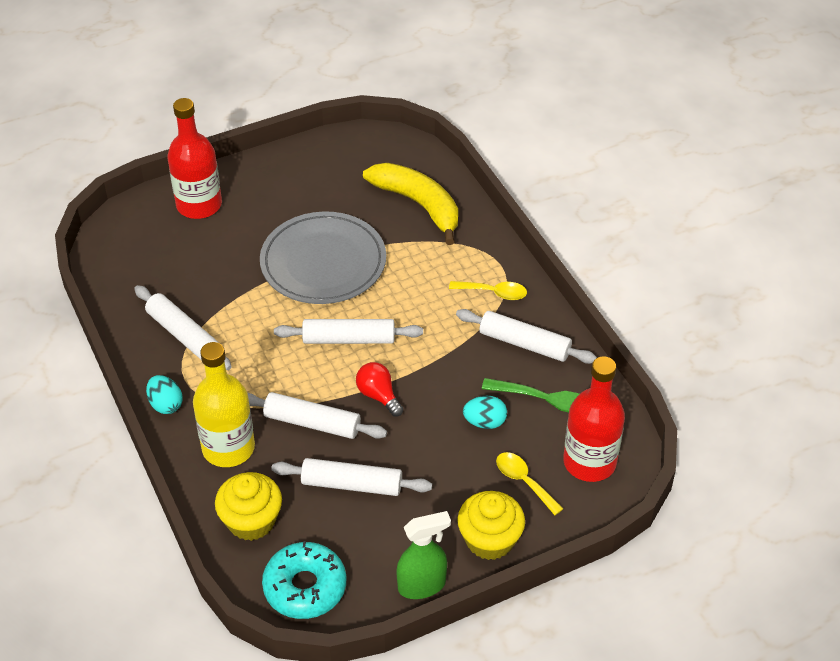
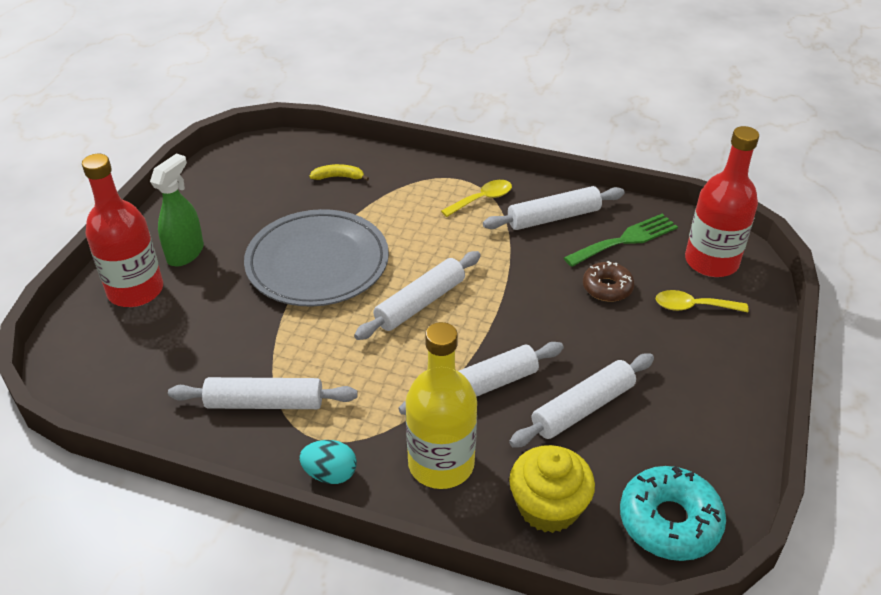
camera: 45 degrees left, 5 degrees down
red light bulb [356,362,403,417] -> none
yellow banana [363,163,458,245] -> yellow banana [309,164,369,181], size x0.42
green spray bottle [396,511,451,599] -> green spray bottle moved to [150,154,204,267]
yellow cupcake [457,491,525,560] -> none
turquoise egg [463,396,507,429] -> brown donut [583,261,635,302]

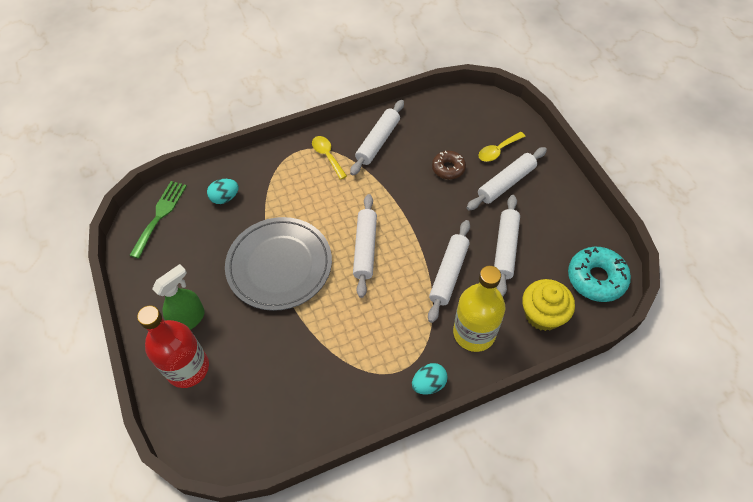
camera: 40 degrees left, 15 degrees up
green spray bottle [150,154,204,267] -> green spray bottle turned 60 degrees clockwise [152,264,205,330]
white rolling pin [168,377,358,409] -> white rolling pin moved to [467,147,547,210]
yellow banana [309,164,369,181] -> turquoise egg [207,179,239,204]
yellow spoon [441,180,512,217] -> yellow spoon turned 45 degrees counterclockwise [312,136,347,180]
green fork [564,214,678,267] -> green fork moved to [129,181,187,259]
red bottle [685,126,759,277] -> none

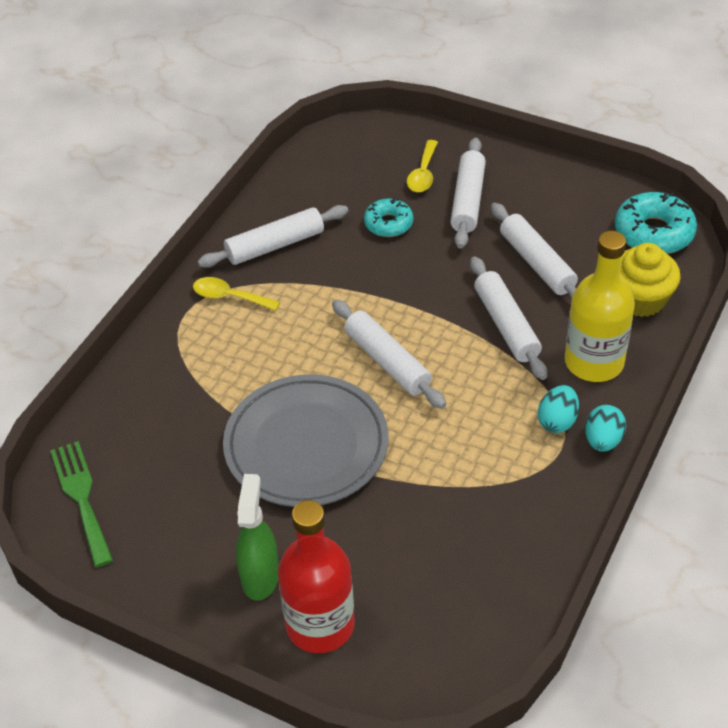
camera: 40 degrees left, 10 degrees down
turquoise egg [207,179,239,204] -> turquoise egg moved to [538,385,579,433]
white rolling pin [350,100,404,176] -> white rolling pin turned 75 degrees clockwise [198,205,348,268]
brown donut [432,151,466,179] -> turquoise donut [364,198,413,237]

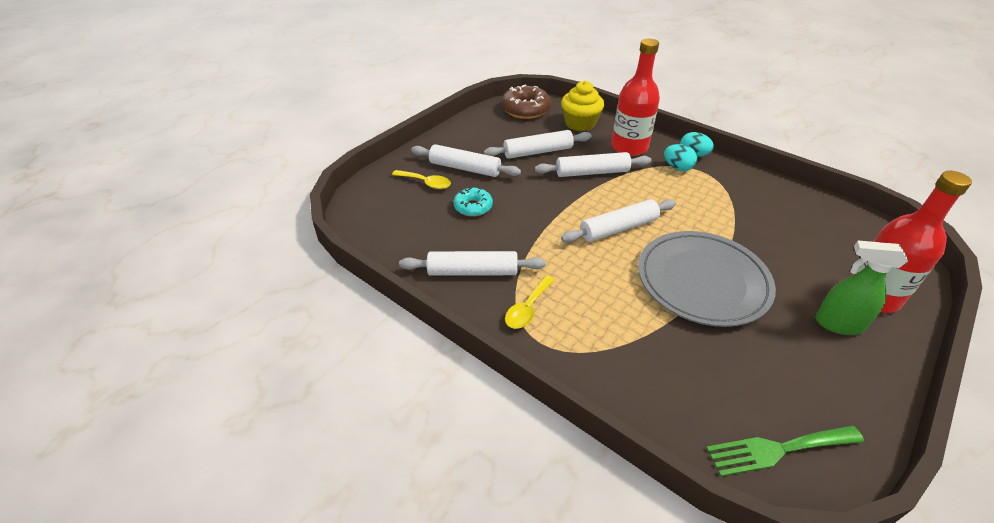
camera: 80 degrees left, 5 degrees down
white rolling pin [198,205,348,268] -> white rolling pin turned 75 degrees counterclockwise [399,251,546,276]
yellow bottle [565,231,635,382] -> red bottle [611,39,660,156]
turquoise donut [615,192,697,254] -> brown donut [501,84,551,119]

